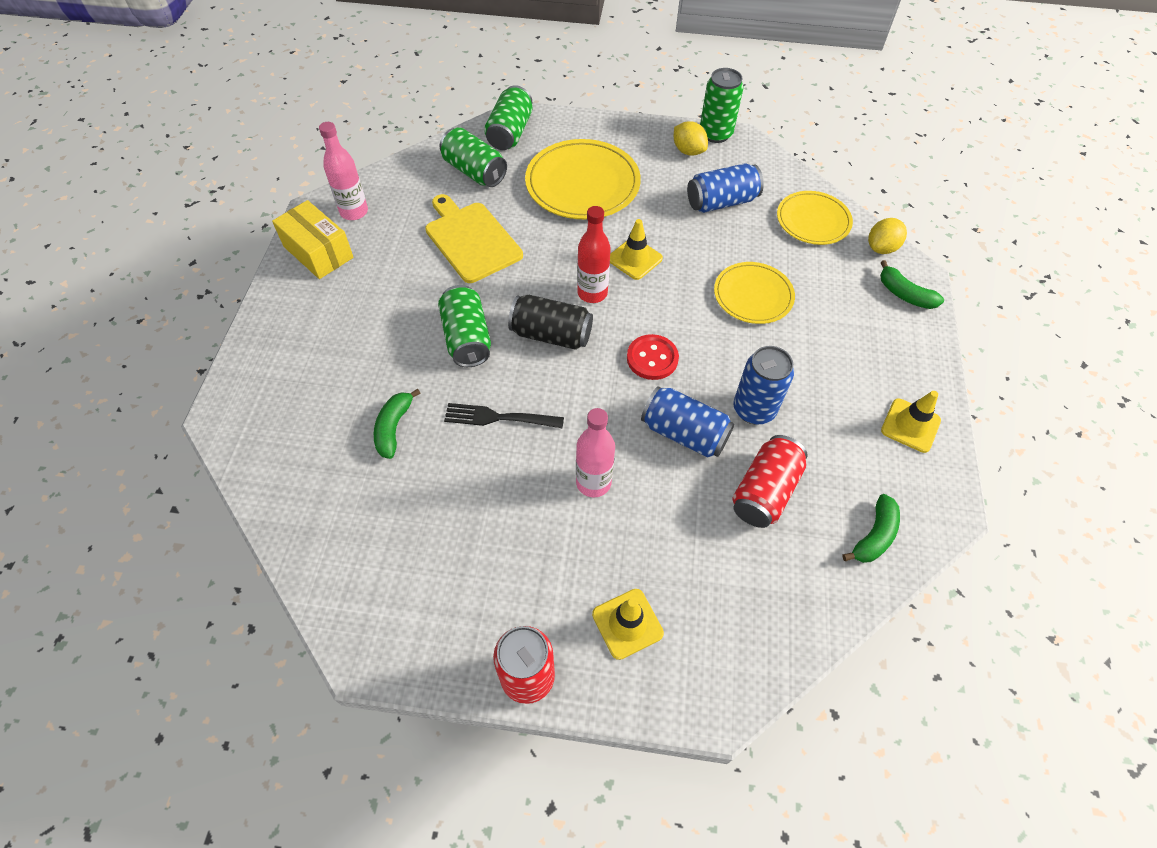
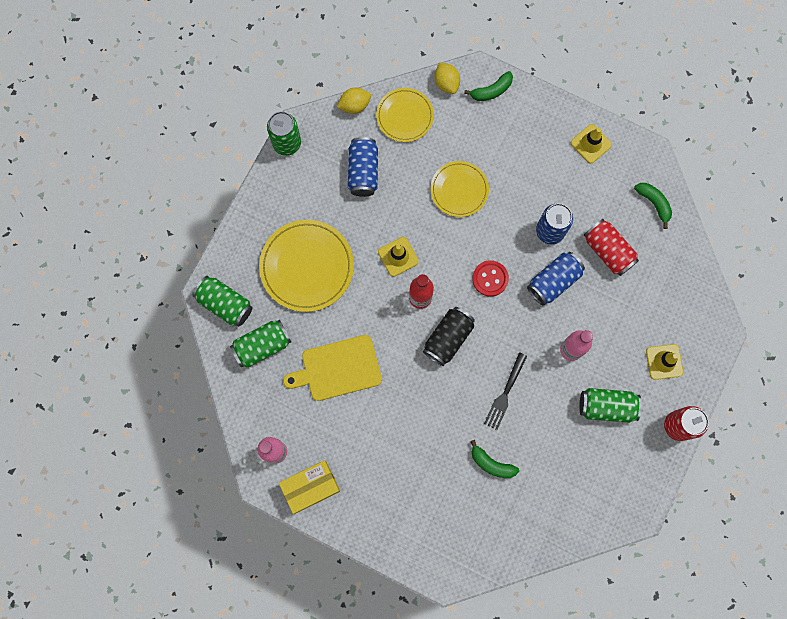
camera: 70 degrees left, 20 degrees up
green can [438,285,491,367] -> green can moved to [579,388,642,423]
yellow lemon [674,121,708,156] -> yellow lemon moved to [337,87,371,114]

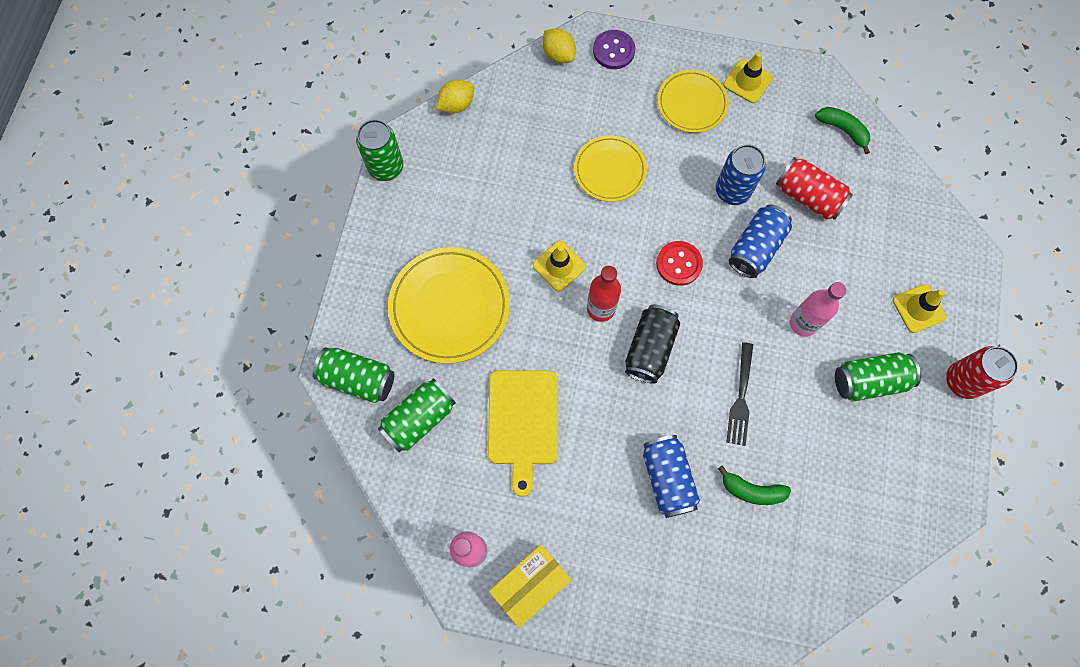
camera: 15 degrees left, 5 degrees down
yellow cutting board [283,335,382,401] -> yellow cutting board turned 60 degrees counterclockwise [488,370,558,497]
blue can [348,137,378,197] -> blue can moved to [643,435,700,518]
yellow plate [376,88,434,142] -> yellow plate moved to [658,70,729,133]
green banana [464,71,513,101] -> purple button [593,30,635,69]

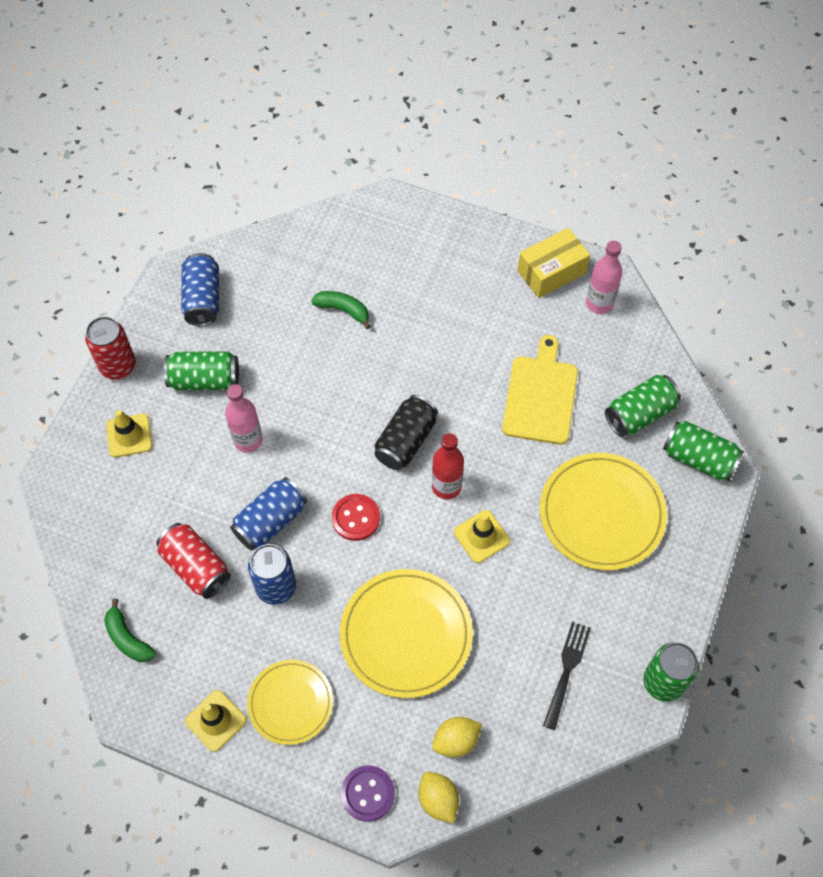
camera: 170 degrees left, 10 degrees down
yellow lemon [436,79,474,114] -> yellow lemon moved to [432,717,482,757]
yellow plate [574,135,647,202] -> yellow plate [340,569,473,698], size x1.59
blue can [643,435,700,518] -> blue can moved to [181,253,219,326]
black fork [726,342,753,446] -> black fork moved to [543,622,591,730]

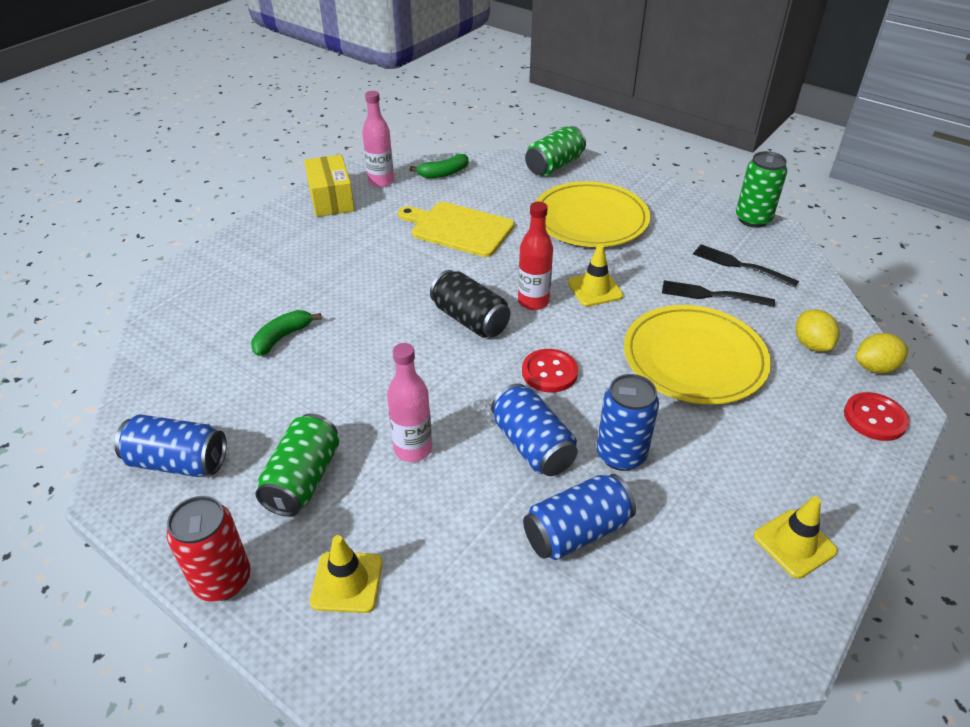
camera: 75 degrees left, 20 degrees down
green banana [104,598,156,662] -> green banana moved to [410,154,469,178]
red can [156,523,231,599] -> blue can [523,474,636,560]
yellow plate [247,660,333,745] -> none
purple button [341,765,395,822] -> red button [844,392,909,441]
green can [605,375,681,437] -> none
none -> black fork [662,280,775,307]

